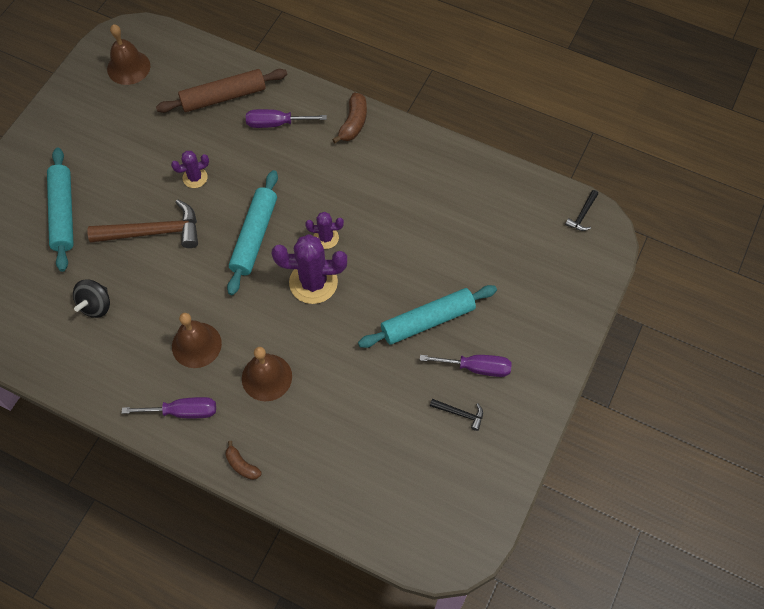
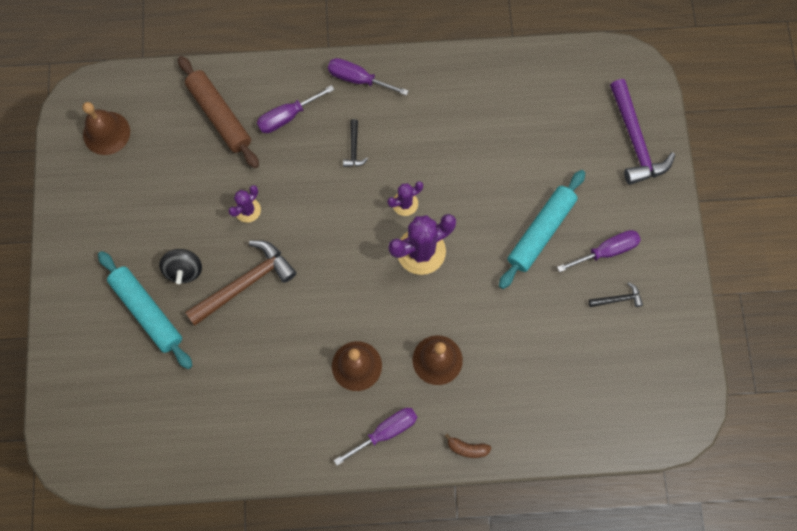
camera: 30 degrees left, 10 degrees up
black spinning top [73,279,110,318] -> black spinning top moved to [159,249,202,284]
brown rolling pin [156,69,287,113] -> brown rolling pin turned 75 degrees counterclockwise [178,56,259,168]
turquoise rolling pin [227,170,278,295] -> none
brown banana [332,93,367,143] -> purple screwdriver [328,58,408,96]
black hammer [565,190,598,231] -> black hammer moved to [343,119,368,167]
none -> purple hammer [610,79,675,185]

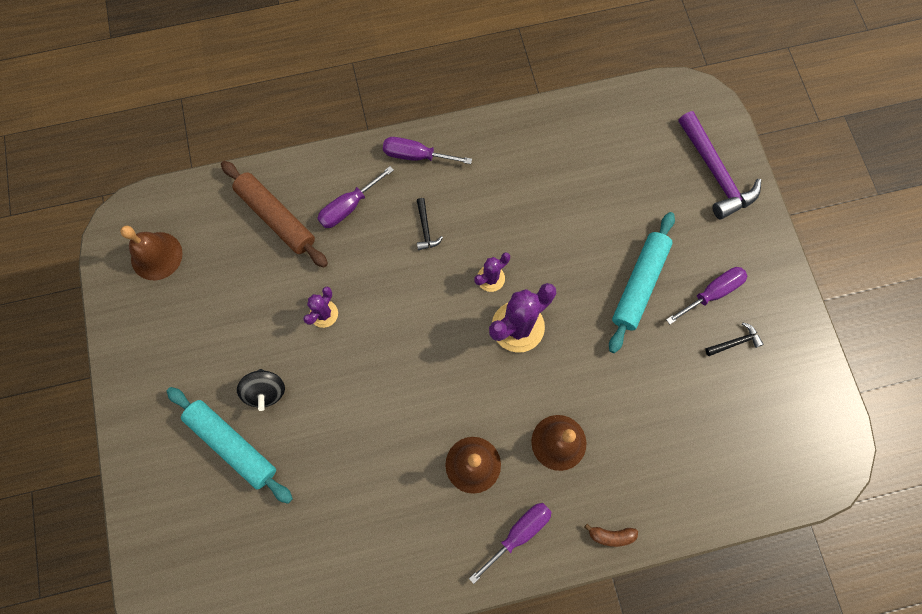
camera: 10 degrees left, 0 degrees up
brown hammer [185,240,297,326] -> none

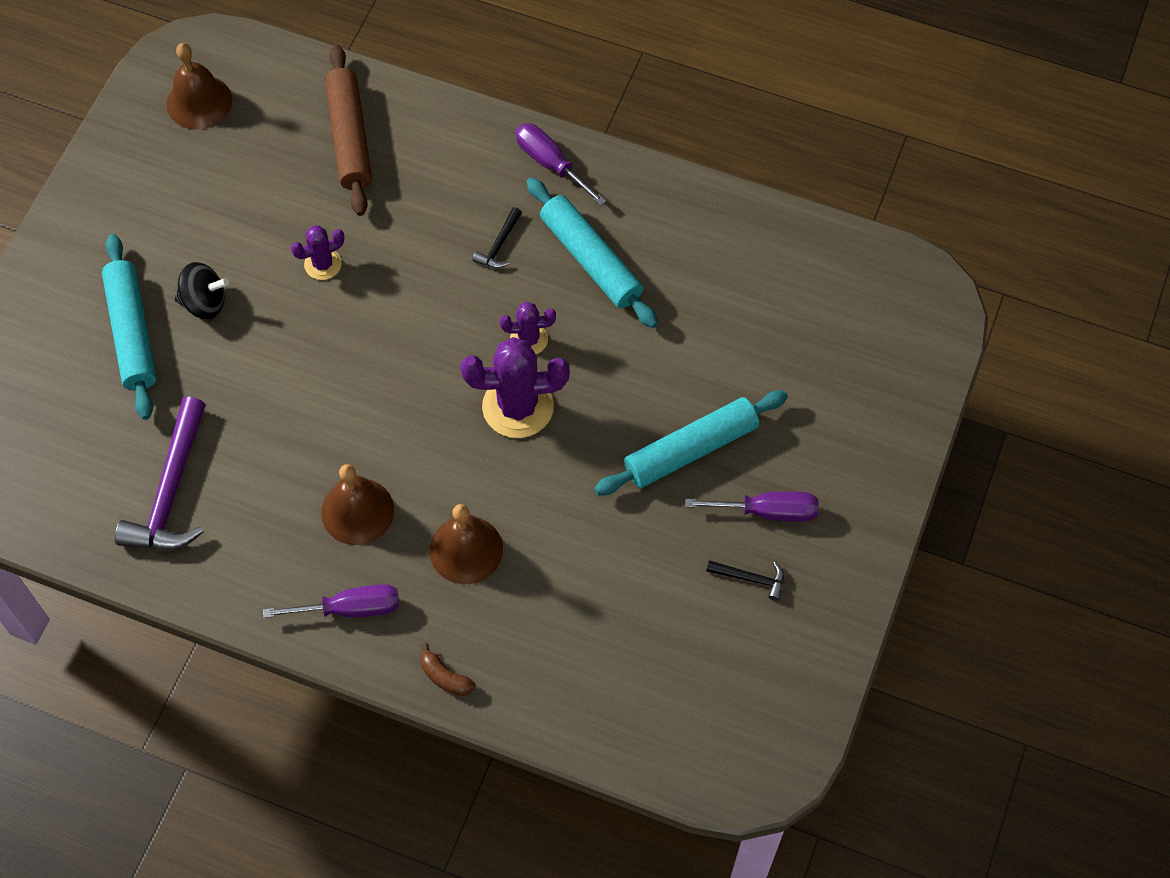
camera: 35 degrees right, 10 degrees down
black spinning top [237,369,285,411] -> black spinning top turned 105 degrees counterclockwise [175,262,229,319]
purple screwdriver [317,166,394,228] -> none
purple hammer [678,111,761,219] -> purple hammer moved to [115,397,206,550]
none -> turquoise rolling pin [527,177,658,328]

